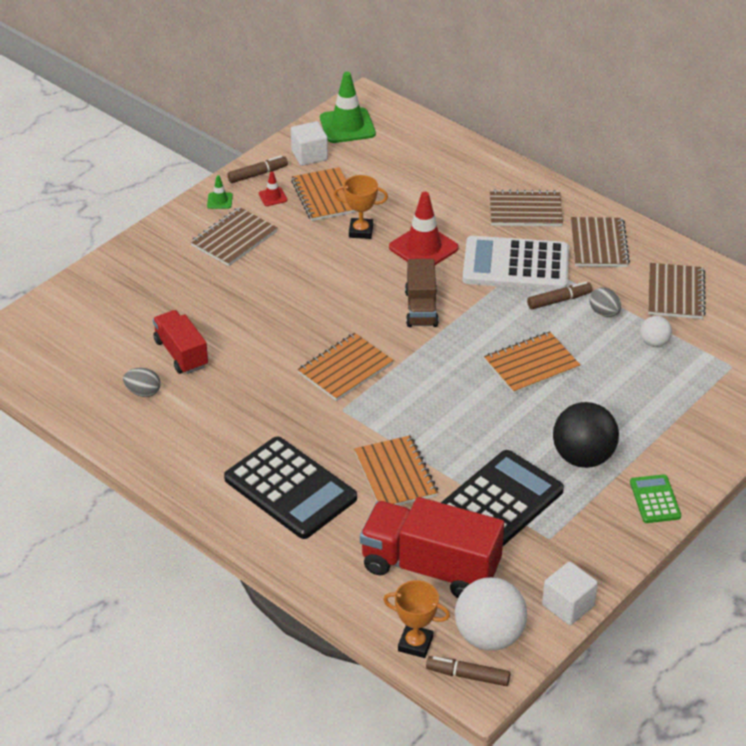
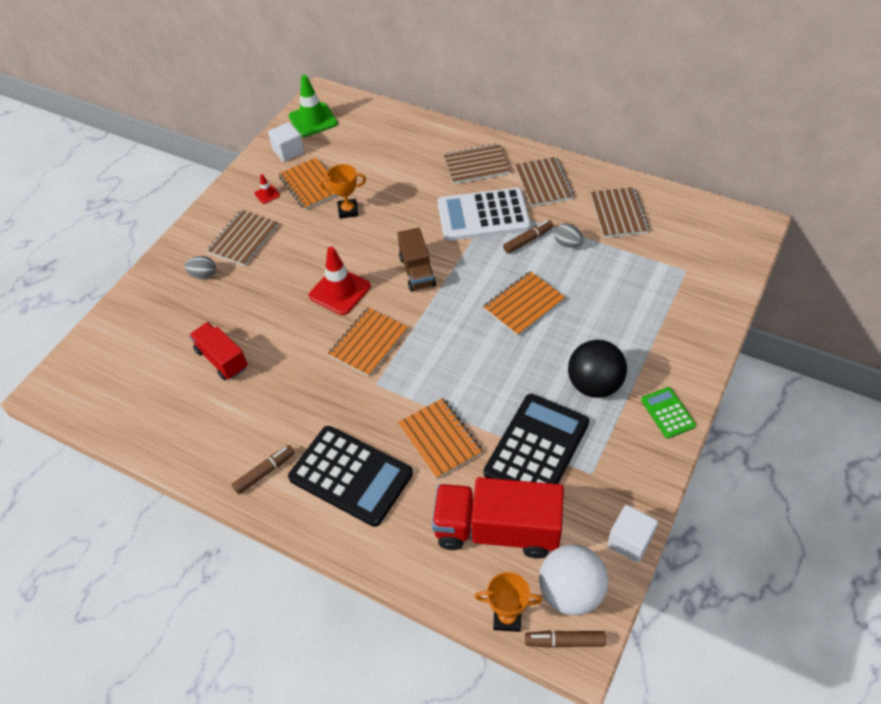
camera: 10 degrees left, 10 degrees up
grey egg [123,368,161,397] -> grey egg moved to [184,256,216,279]
green traffic cone [207,175,233,209] -> none
brown marker [227,155,288,183] -> brown marker moved to [232,445,295,494]
red traffic cone [389,192,459,265] -> red traffic cone moved to [309,247,371,315]
white ball [640,316,672,347] -> none

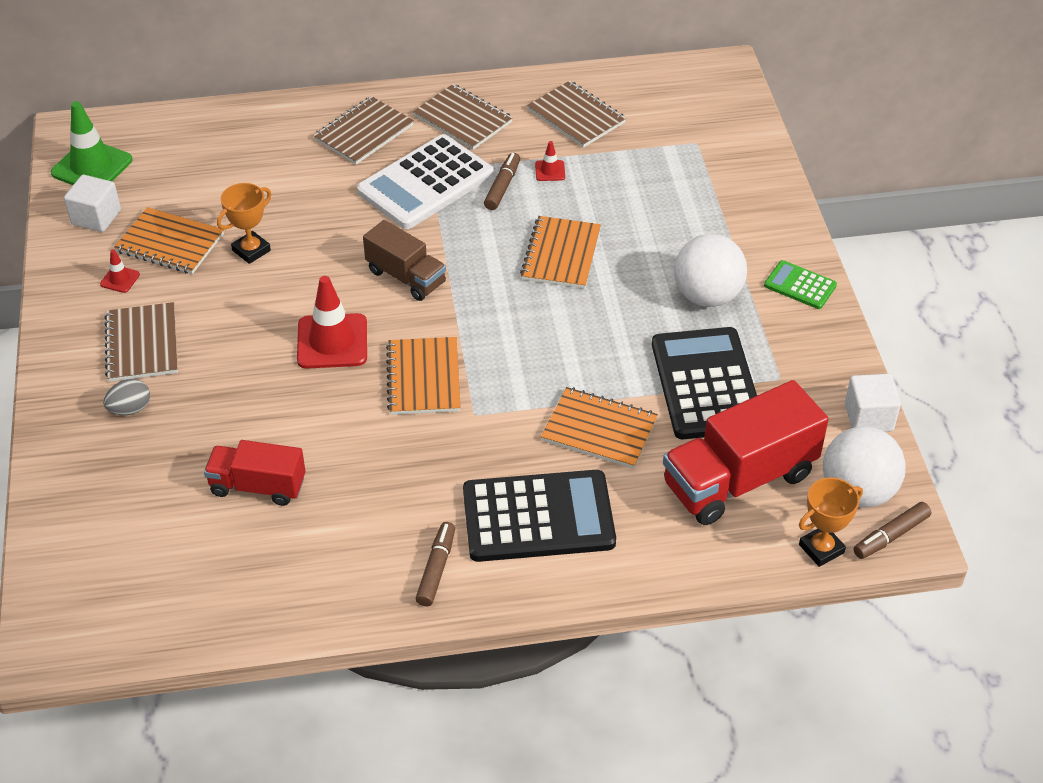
camera: 40 degrees left, 5 degrees down
grey egg [555,223,583,248] -> red traffic cone [535,141,565,181]
black ball [568,340,627,398] -> white ball [674,234,747,307]

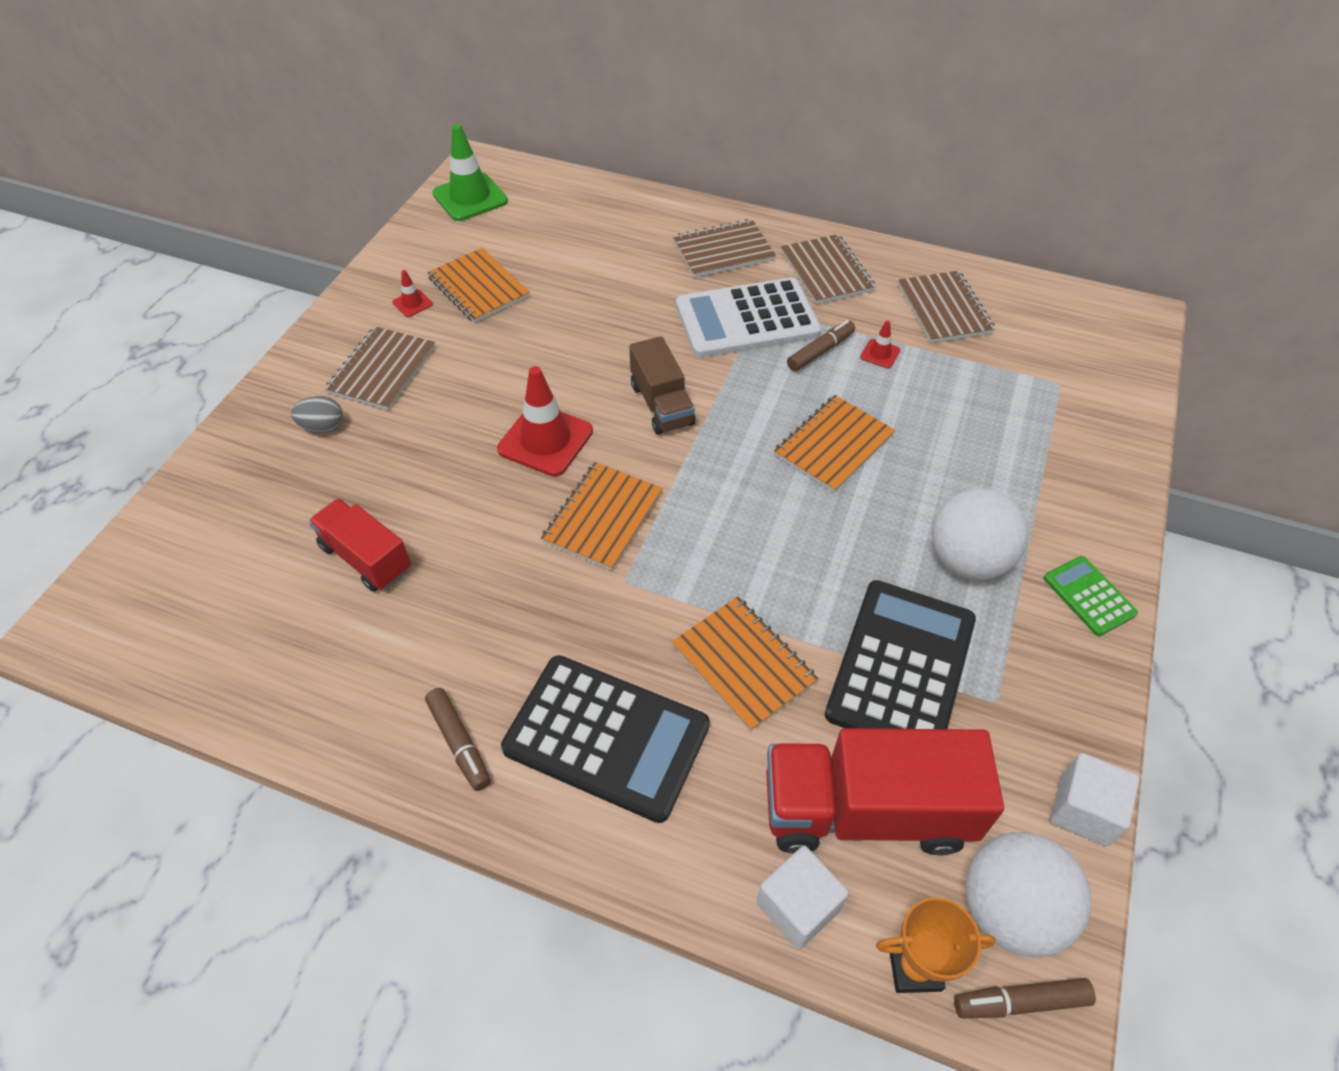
camera: 30 degrees right, 5 degrees up
white cube [64,175,121,232] -> white cube moved to [757,846,849,950]
orange trophy [217,183,271,264] -> none
brown marker [416,522,455,606] -> brown marker turned 105 degrees clockwise [425,688,491,791]

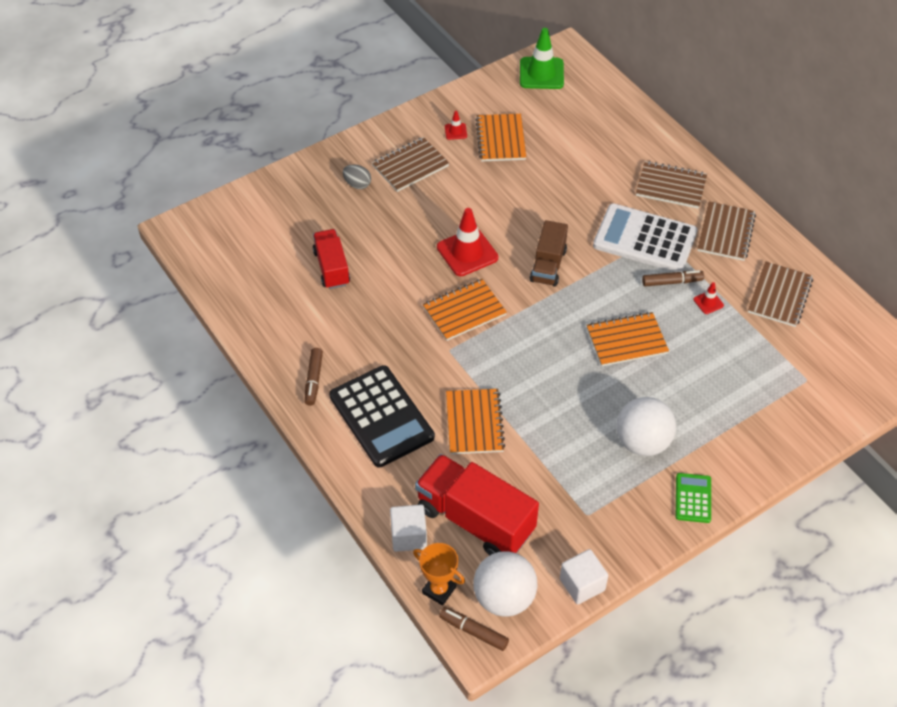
camera: 35 degrees right, 0 degrees up
black calculator [825,580,976,729] -> none

